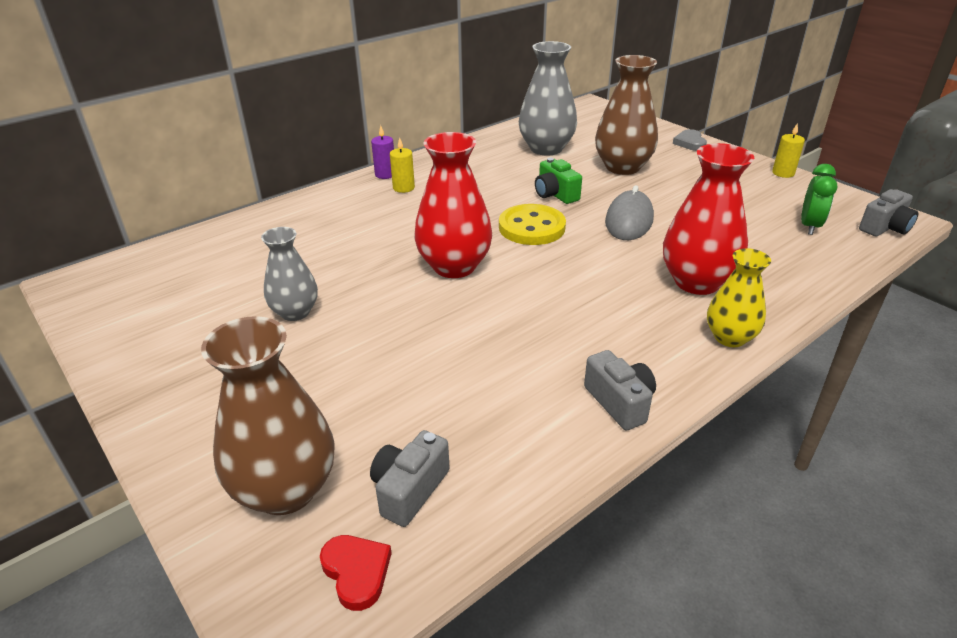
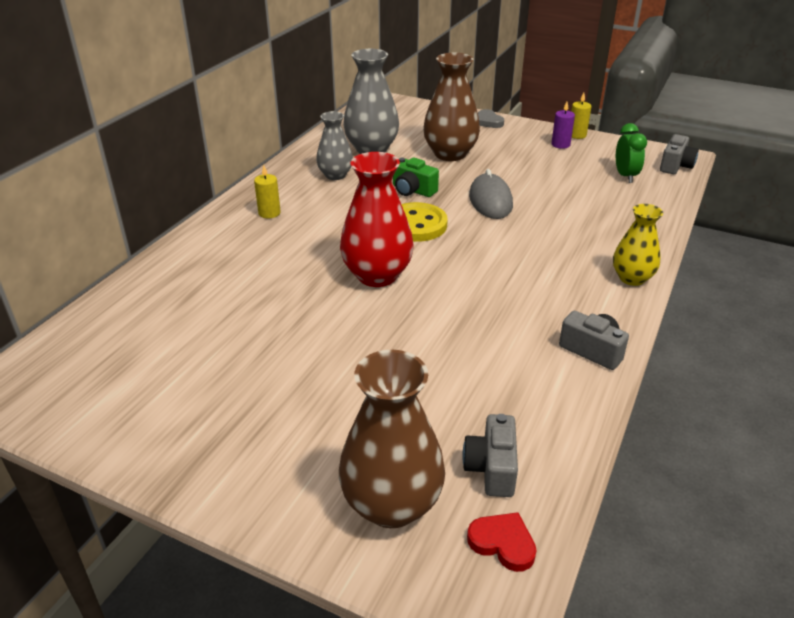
camera: 25 degrees left, 0 degrees up
grey vase [261,227,318,321] -> grey vase moved to [316,111,353,180]
purple candle [371,125,394,179] -> purple candle moved to [551,102,575,149]
red vase [663,143,754,295] -> none

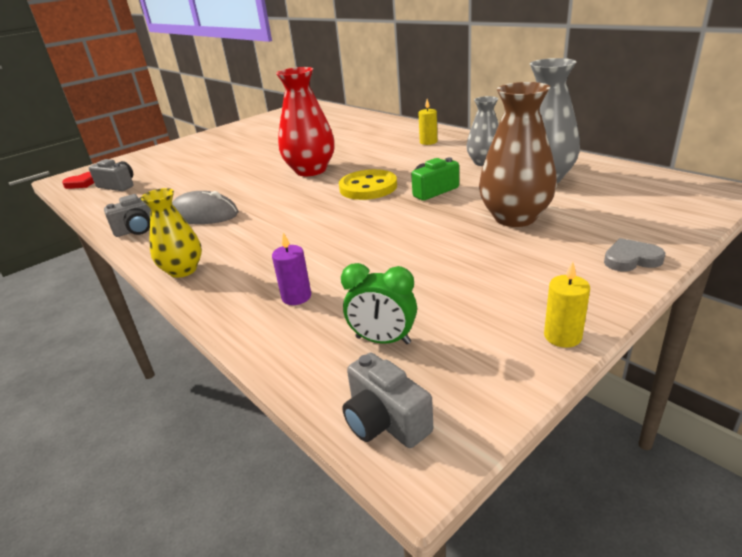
camera: 115 degrees right, 5 degrees down
brown vase [339,350,445,528] -> none
grey mouse [469,169,513,219] -> grey mouse moved to [172,191,239,224]
purple candle [551,102,575,149] -> purple candle moved to [272,233,311,305]

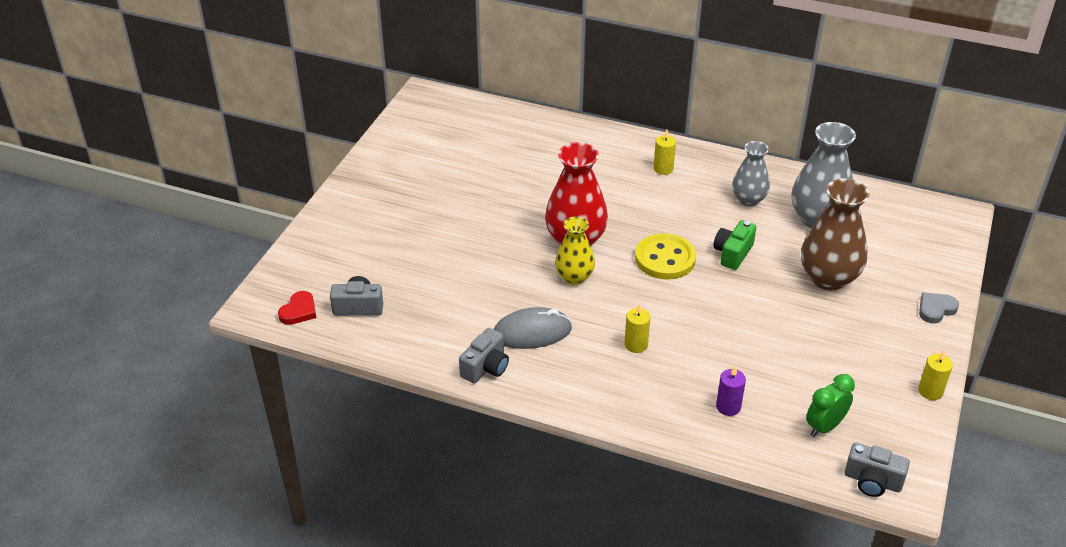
camera: 30 degrees left, 10 degrees up
yellow vase [141,188,202,278] -> yellow vase moved to [555,216,595,285]
green clock [341,263,417,344] -> green clock turned 150 degrees clockwise [806,374,855,437]
none -> yellow candle [624,303,651,353]

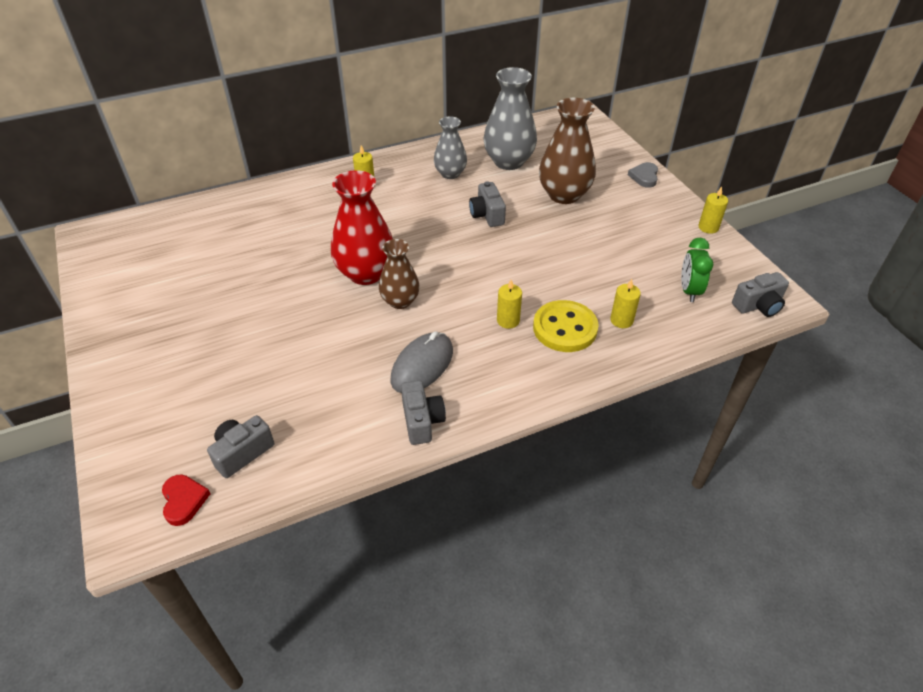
camera: 45 degrees left, 5 degrees up
yellow vase [555,216,595,285] -> brown vase [379,239,420,309]
yellow button [635,233,696,280] -> yellow button moved to [533,300,599,352]
green camera [713,220,756,270] -> grey camera [469,181,506,227]
purple candle [716,366,746,416] -> yellow candle [610,279,641,328]

